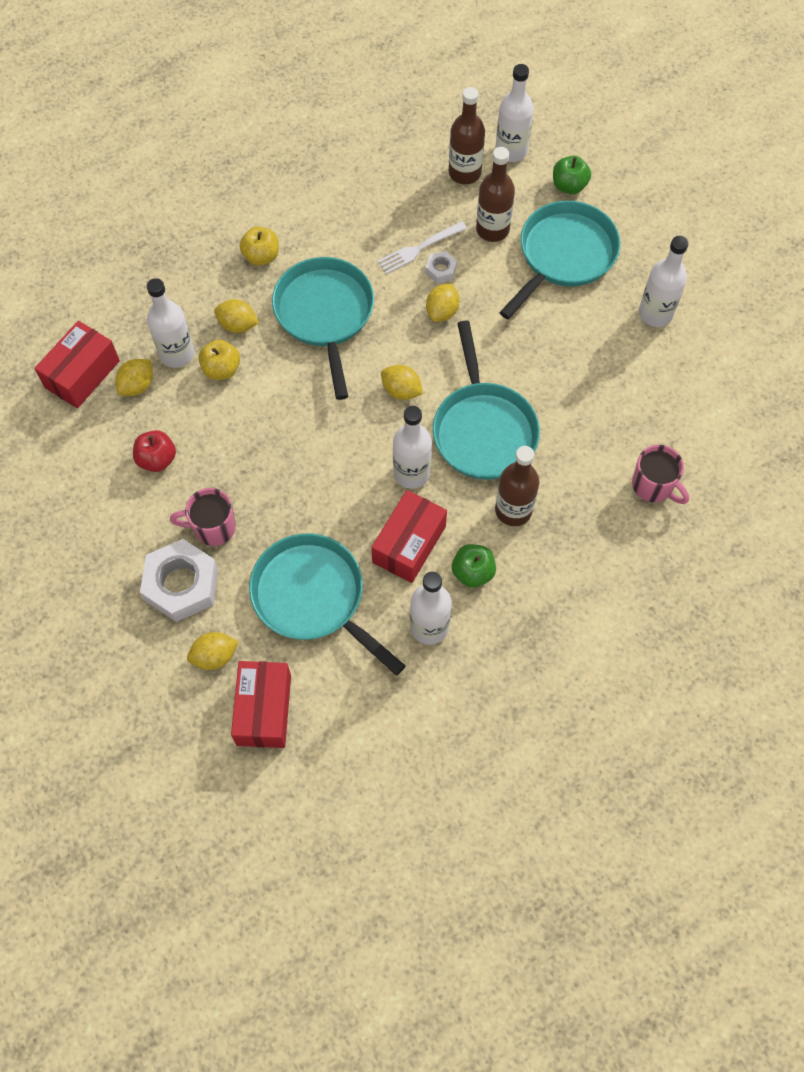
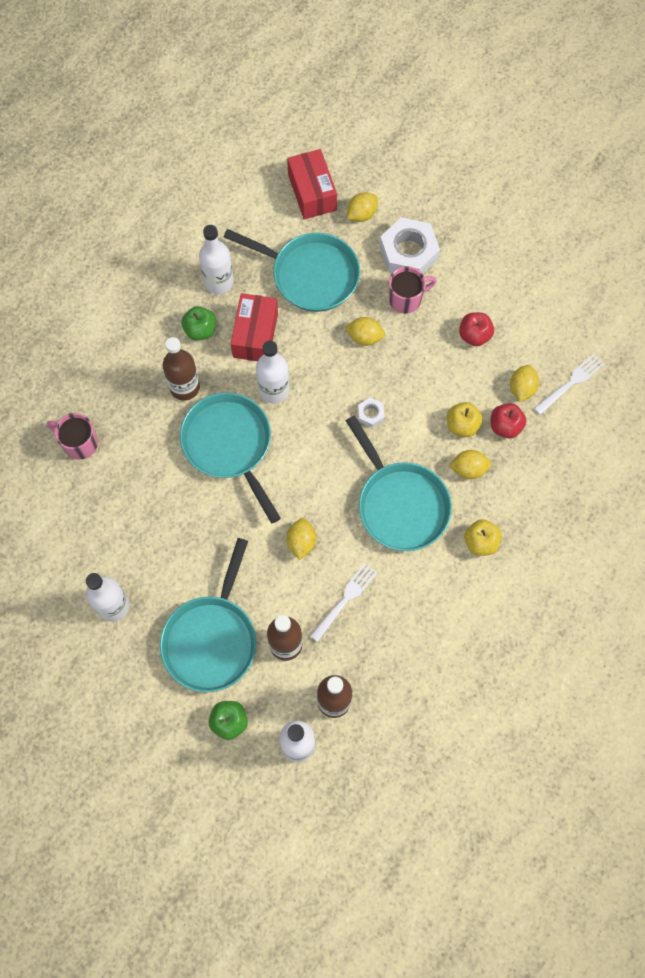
camera: 160 degrees right, 5 degrees up
red box [34,321,120,408] -> white fork [534,354,605,415]
white bottle [147,278,194,368] -> red apple [491,403,526,438]
yellow lemon [381,365,423,400] -> yellow lemon moved to [345,317,385,346]
white nut [425,251,457,283] -> white nut moved to [358,397,385,428]

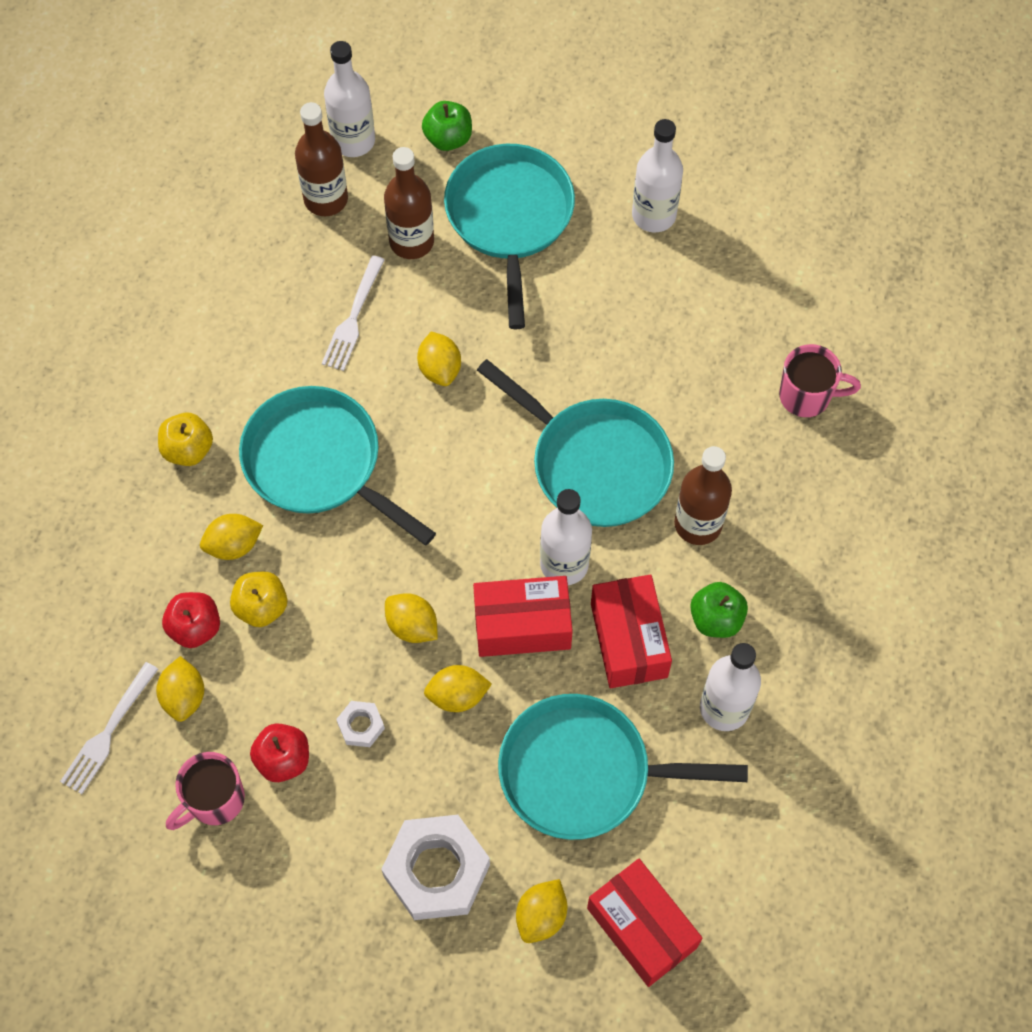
camera: 160 degrees right, 5 degrees down
white nut [358,397,385,428] -> white nut moved to [336,701,385,747]
pink mug [389,266,437,314] -> pink mug moved to [166,752,245,830]
none -> yellow lemon [385,593,438,643]
none -> red box [473,576,573,657]

